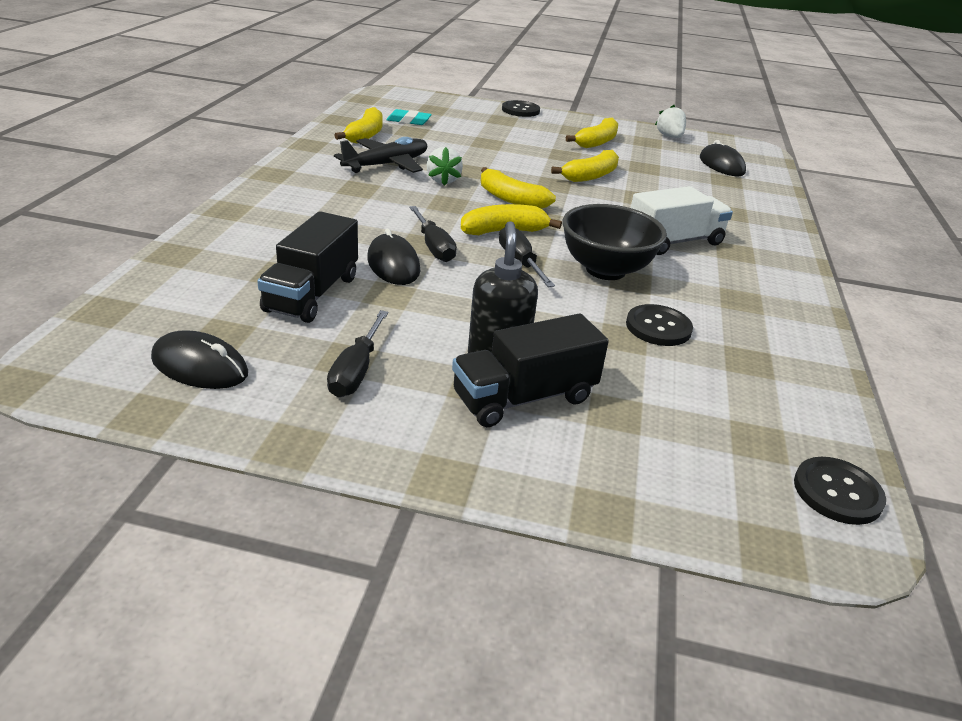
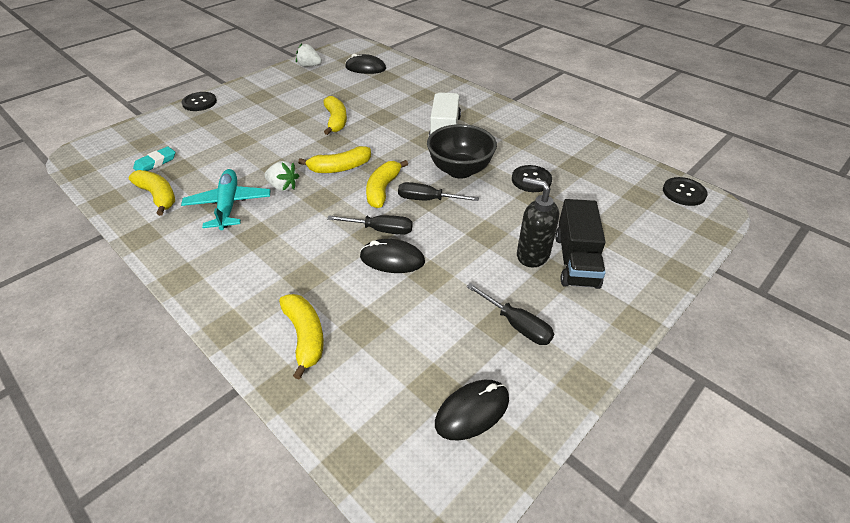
camera: 55 degrees left, 10 degrees up
black truck [257,211,358,323] -> none
black plane [334,137,427,173] -> turquoise plane [181,169,271,230]
yellow banana [566,118,618,148] -> yellow banana moved to [279,294,324,380]

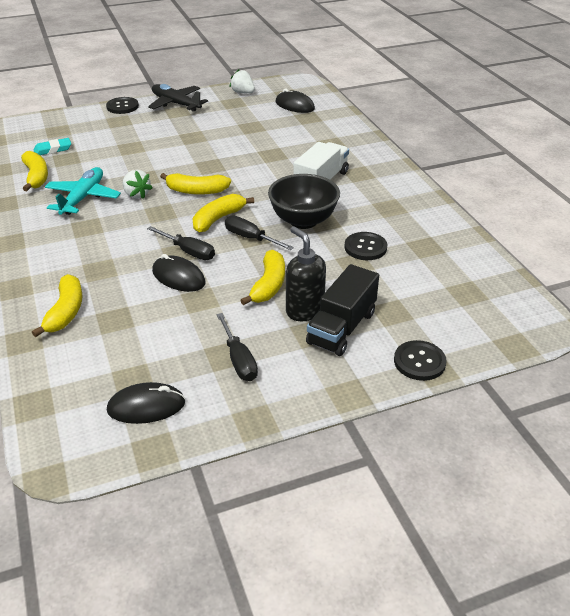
camera: 25 degrees right, 5 degrees down
yellow banana [323,96,347,135] -> yellow banana moved to [240,250,285,305]
black button [663,177,708,206] -> black button moved to [394,340,447,381]
none -> black plane [148,84,208,112]

